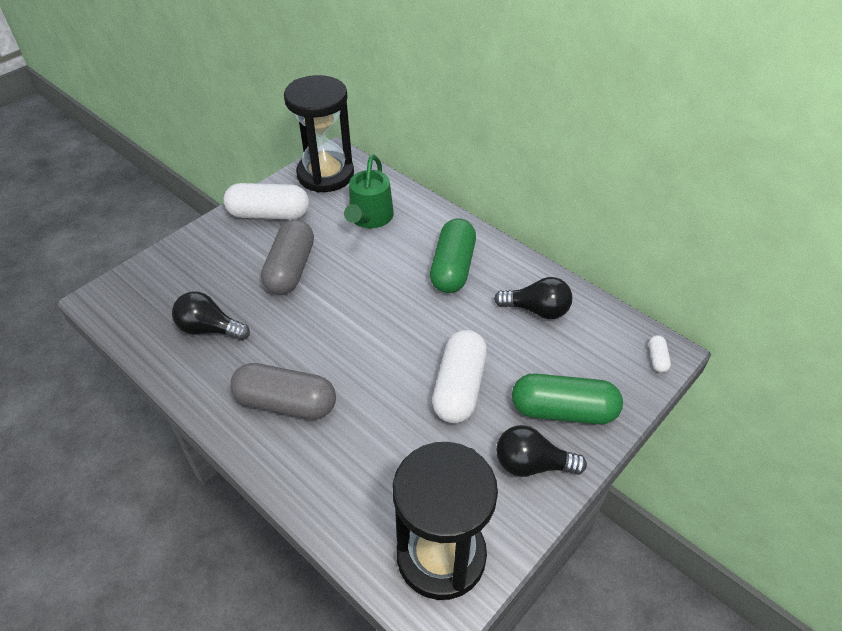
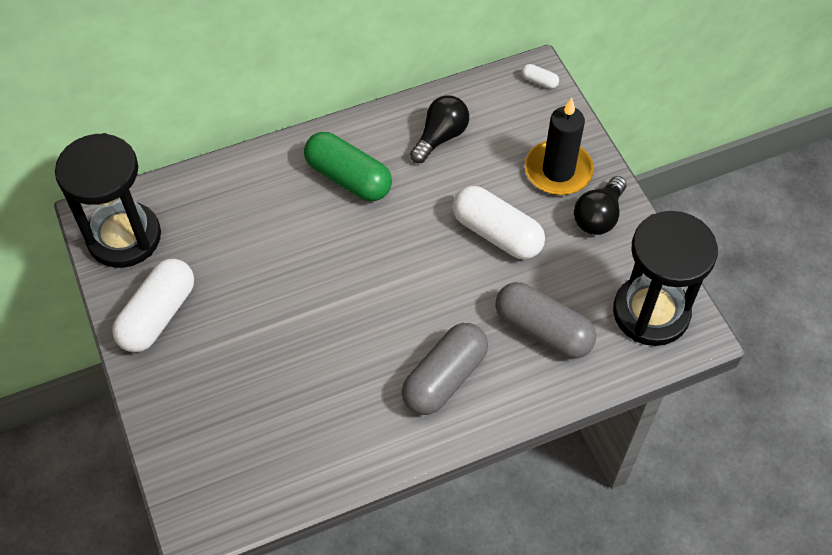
camera: 65 degrees left, 10 degrees up
black light bulb [172,291,250,341] -> none
grey capsule [261,219,314,295] -> grey capsule moved to [495,282,596,358]
green watering can [344,155,394,228] -> none
green capsule [512,373,623,425] -> black candle [525,98,594,195]

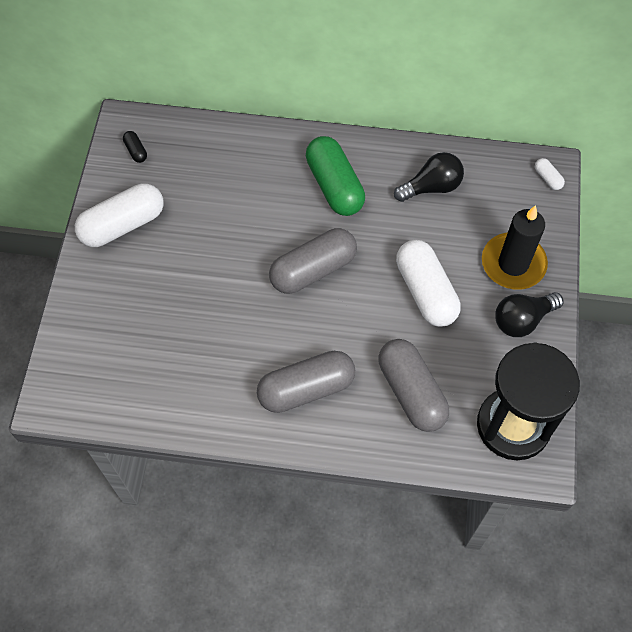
camera: 30 degrees right, 5 degrees up
black hourglass [55,133,161,268] -> black capsule [123,131,147,163]
none -> grey capsule [269,228,357,294]

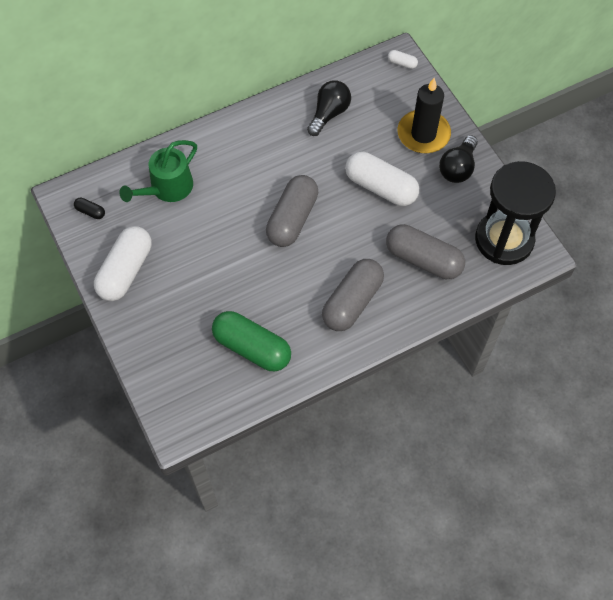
camera: 35 degrees left, 0 degrees up
green capsule [306,136,365,216] -> green capsule moved to [212,311,291,371]
none -> green watering can [119,140,197,202]

